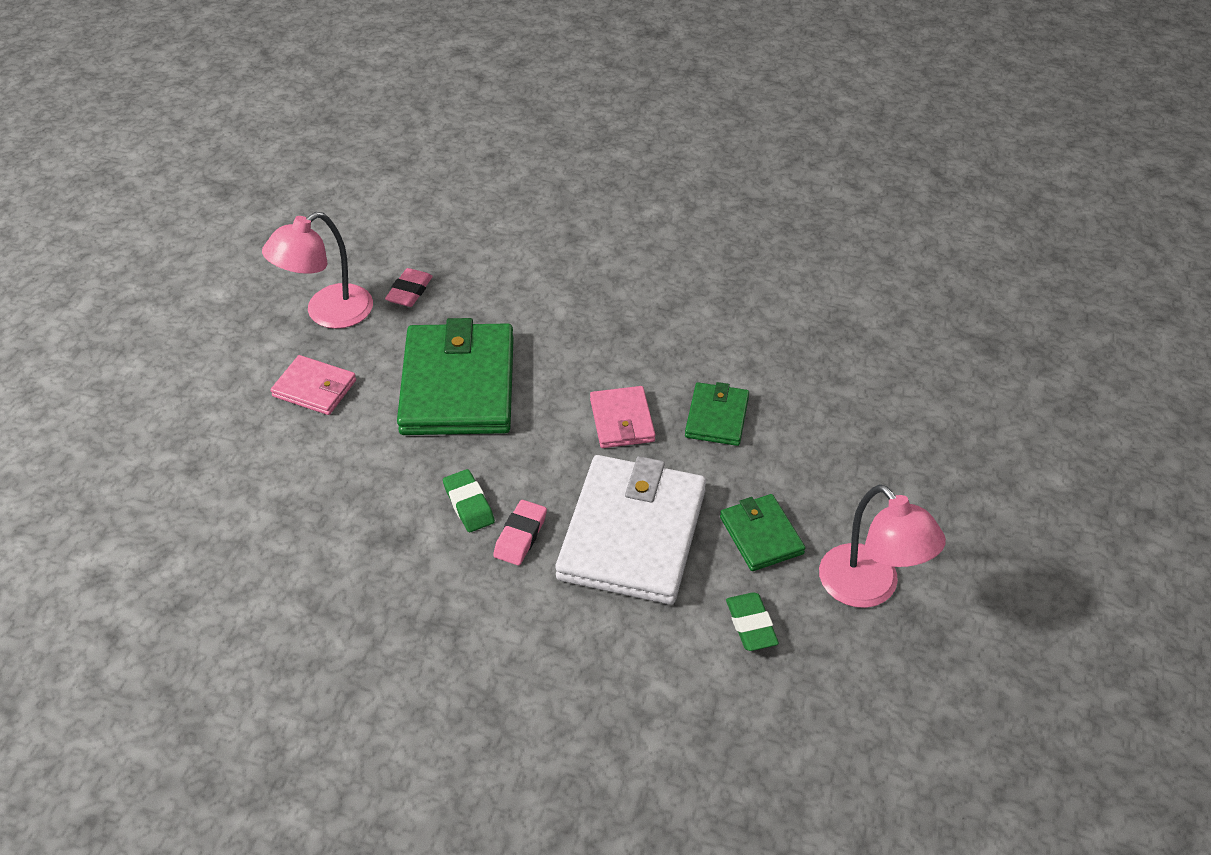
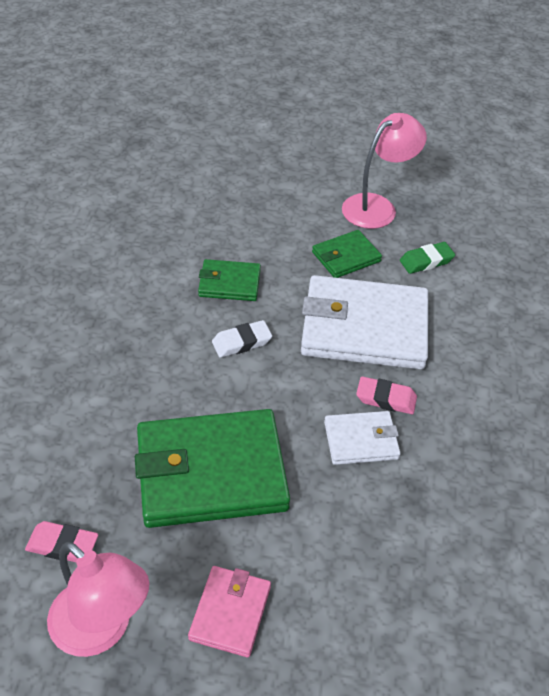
camera: 100 degrees left, 0 degrees up
green eraser [443,469,495,532] -> white wallet [324,411,401,465]
pink wallet [590,386,656,448] -> white eraser [212,320,272,358]

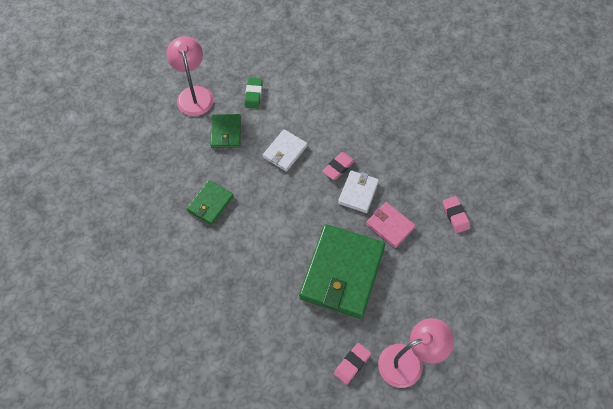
camera: 60 degrees left, 15 degrees up
pink wallet [188,566,271,658] -> pink wallet moved to [366,202,416,248]
white eraser [212,320,272,358] -> none
white wallet [301,275,428,370] -> white wallet [263,129,308,172], size x0.50
none -> pink eraser [443,196,470,233]

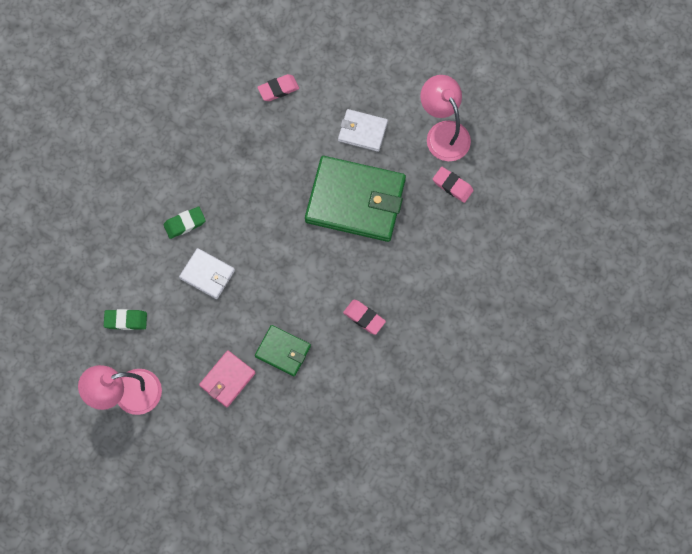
camera: 95 degrees left, 10 degrees up
green wallet [210,114,241,148] -> none
pink eraser [322,152,355,180] -> pink eraser moved to [343,299,386,335]
white wallet [338,170,379,213] -> white wallet moved to [338,109,388,152]
pink wallet [366,202,416,248] -> pink wallet moved to [199,350,256,407]
none -> green eraser [164,207,206,239]

